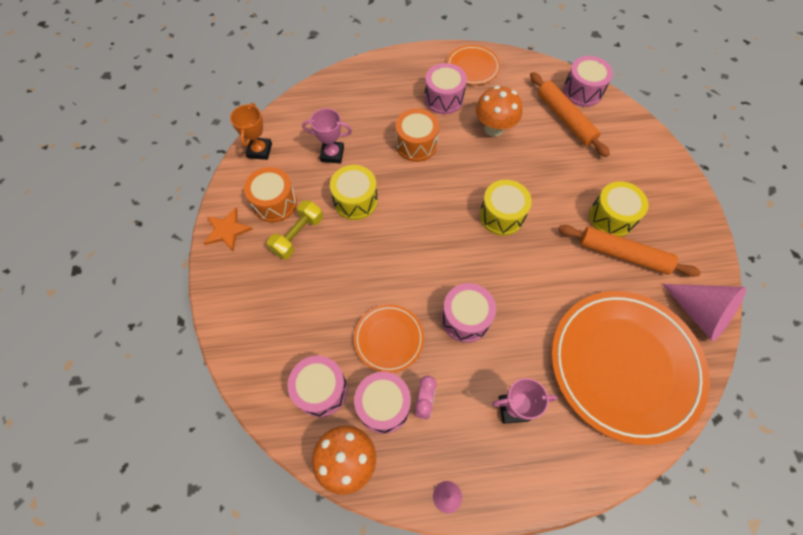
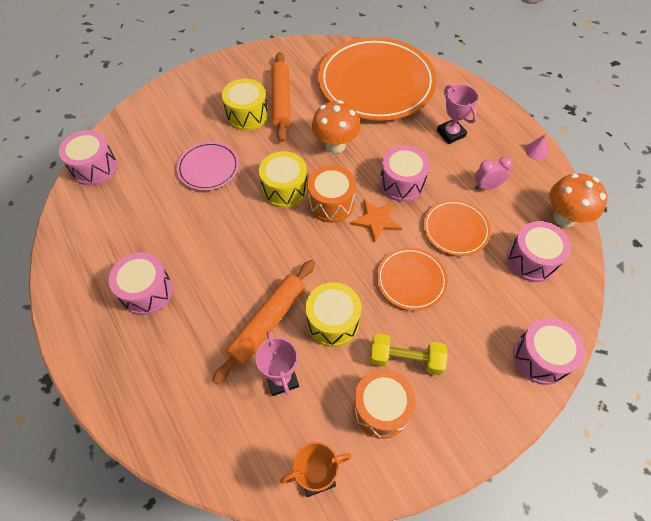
camera: 115 degrees left, 5 degrees down
orange star [204,207,253,251] -> orange star moved to [351,199,402,243]
pink drum [354,372,411,434] -> pink drum moved to [513,318,585,385]
orange drum [396,109,439,162] -> orange drum moved to [307,165,356,223]
orange plate [447,45,500,85] -> orange plate moved to [377,247,448,311]
orange mushroom [475,86,522,137] -> orange mushroom moved to [312,100,360,153]
orange rolling pin [530,72,610,157] -> orange rolling pin moved to [212,260,315,384]
pink cone [662,284,746,341] -> none
none -> pink plate [177,142,239,191]

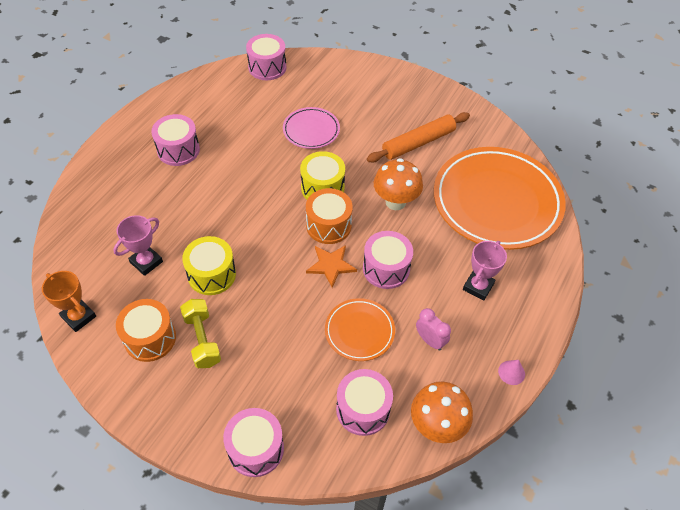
camera: 60 degrees right, 5 degrees down
orange rolling pin [212,260,315,384] -> none
yellow drum [222,79,268,131] -> none
orange plate [377,247,448,311] -> none

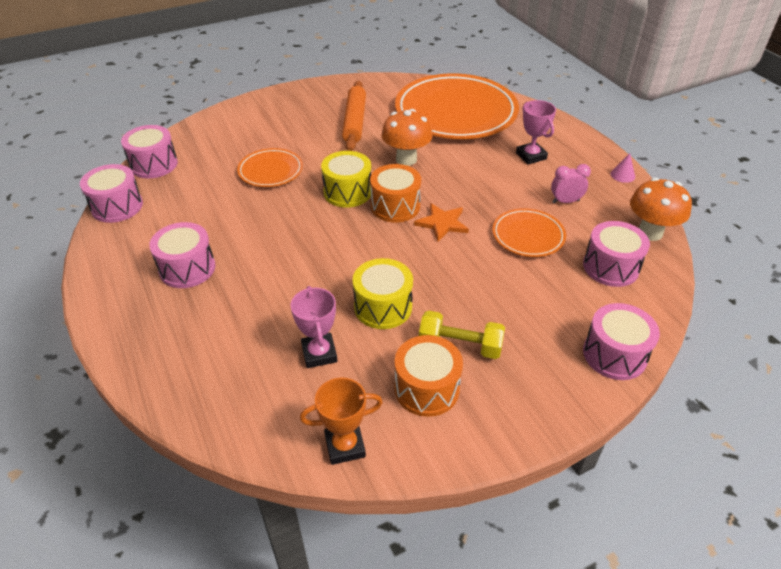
camera: 55 degrees left, 10 degrees down
pink plate [283,107,340,149] -> orange plate [237,148,303,187]
pink drum [363,231,413,289] -> pink drum moved to [80,164,143,223]

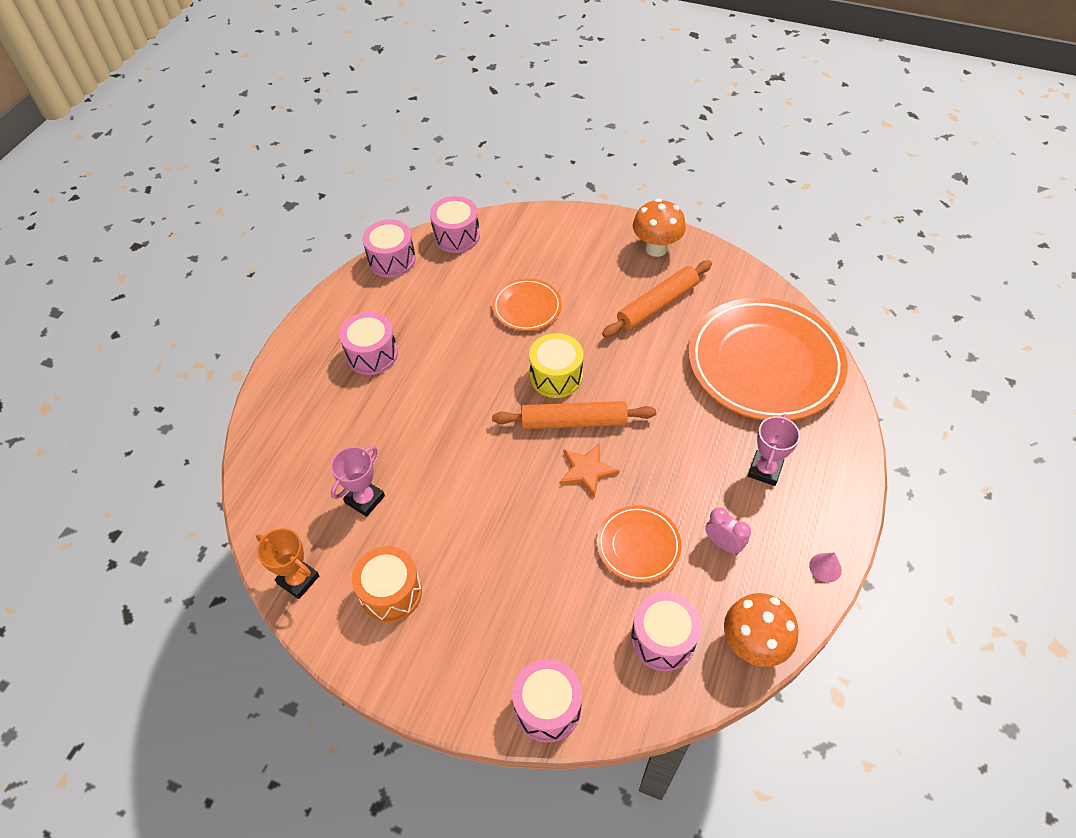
camera: 50 degrees right, 10 degrees up
yellow drum [353,258,413,329] -> none
orange drum [370,164,421,222] -> orange rolling pin [492,401,656,429]
orange mushroom [381,109,433,166] -> orange mushroom moved to [633,199,686,257]
yellow dumbbell [419,310,505,359] -> none

